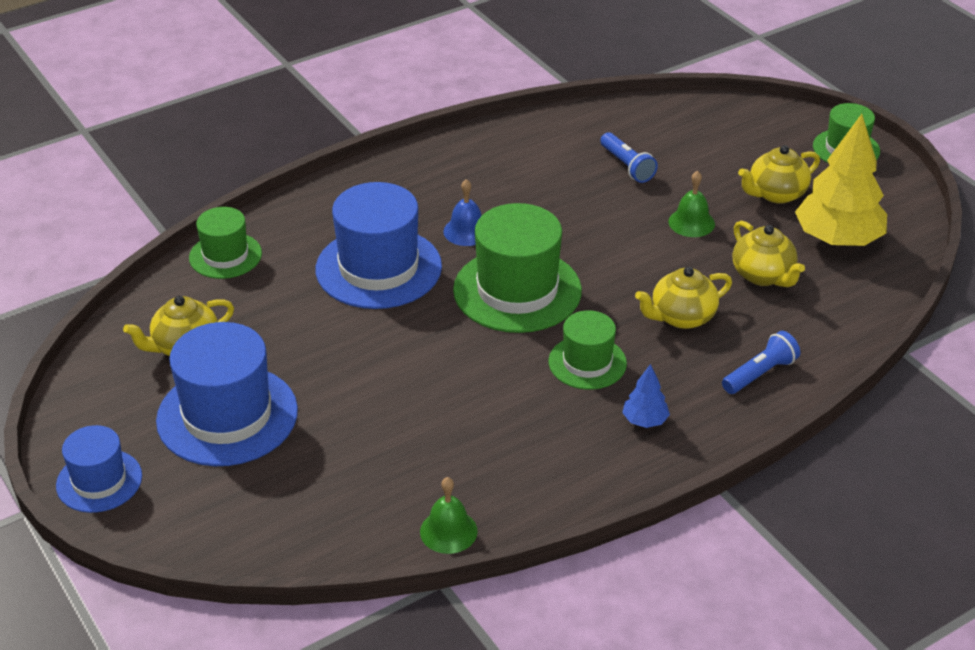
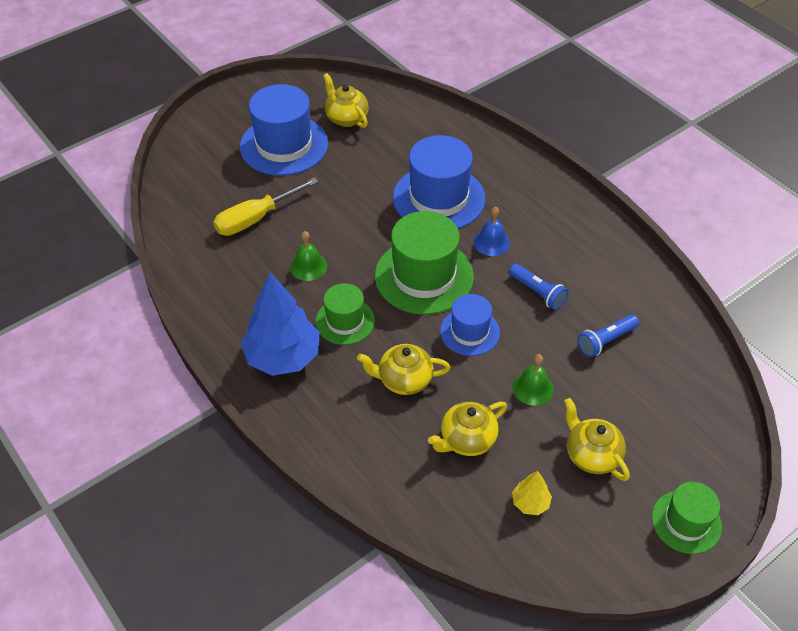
camera: 85 degrees right, 10 degrees up
blue hat [56,425,142,513] -> blue hat moved to [440,294,500,356]
green hat [189,207,262,279] -> none
green bell [420,477,478,554] -> green bell moved to [290,231,327,281]
blue tree [622,364,670,428] -> blue tree [241,273,319,376], size x2.21
yellow teapot [635,267,732,329] -> yellow teapot turned 60 degrees counterclockwise [357,344,450,395]
blue flashlight [722,331,800,394] -> blue flashlight moved to [509,264,568,310]
yellow tree [795,114,887,246] -> yellow tree [512,471,552,515], size x0.45
none -> yellow screwdriver [213,177,318,236]

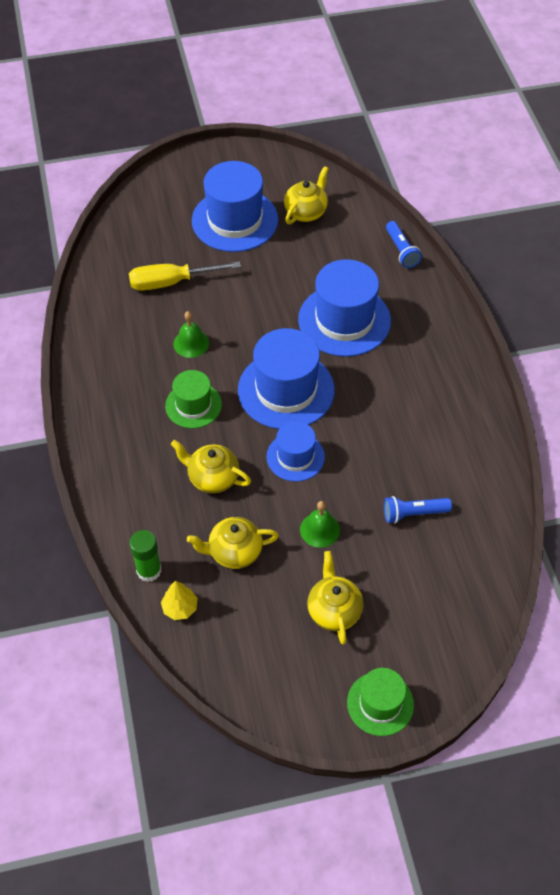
camera: 25 degrees right, 5 degrees up
blue tree [241,273,319,376] -> none
yellow teapot [323,73,369,128] -> yellow teapot turned 45 degrees clockwise [284,166,329,224]
green hat [375,211,474,315] -> blue hat [238,328,335,429]
blue bell [473,207,510,256] -> none
blue flashlight [509,264,568,310] -> blue flashlight moved to [386,221,422,268]
yellow tree [512,471,552,515] -> yellow tree moved to [161,581,198,620]
none -> green glue stick [129,530,162,582]

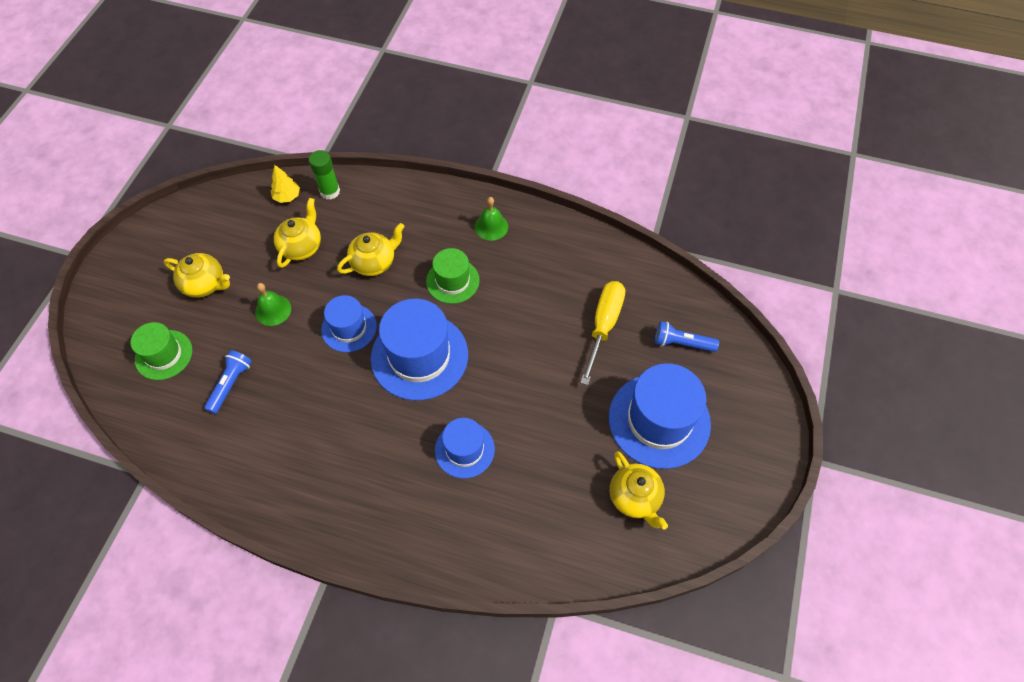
camera: 120 degrees right, 5 degrees up
green bell [173,311,209,358] -> green bell moved to [475,197,508,241]
blue hat [298,259,391,357] -> blue hat [435,418,495,478], size x0.58
green hat [347,668,414,736] -> green hat moved to [131,322,192,380]
blue flashlight [386,221,422,268] -> blue flashlight moved to [655,321,719,352]

